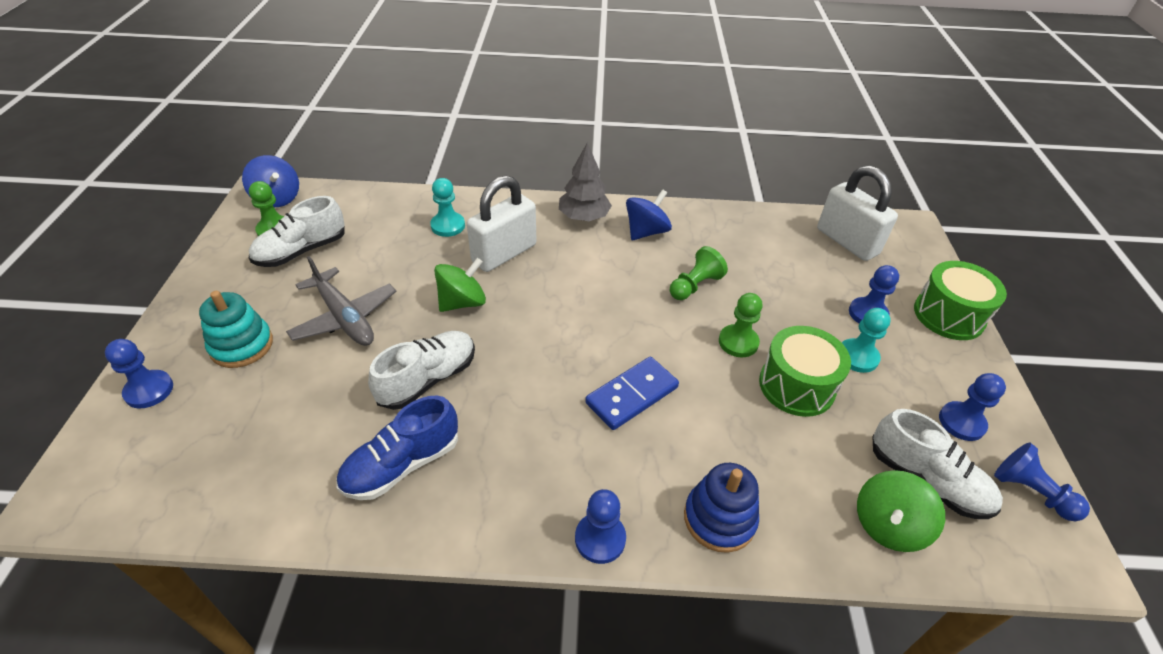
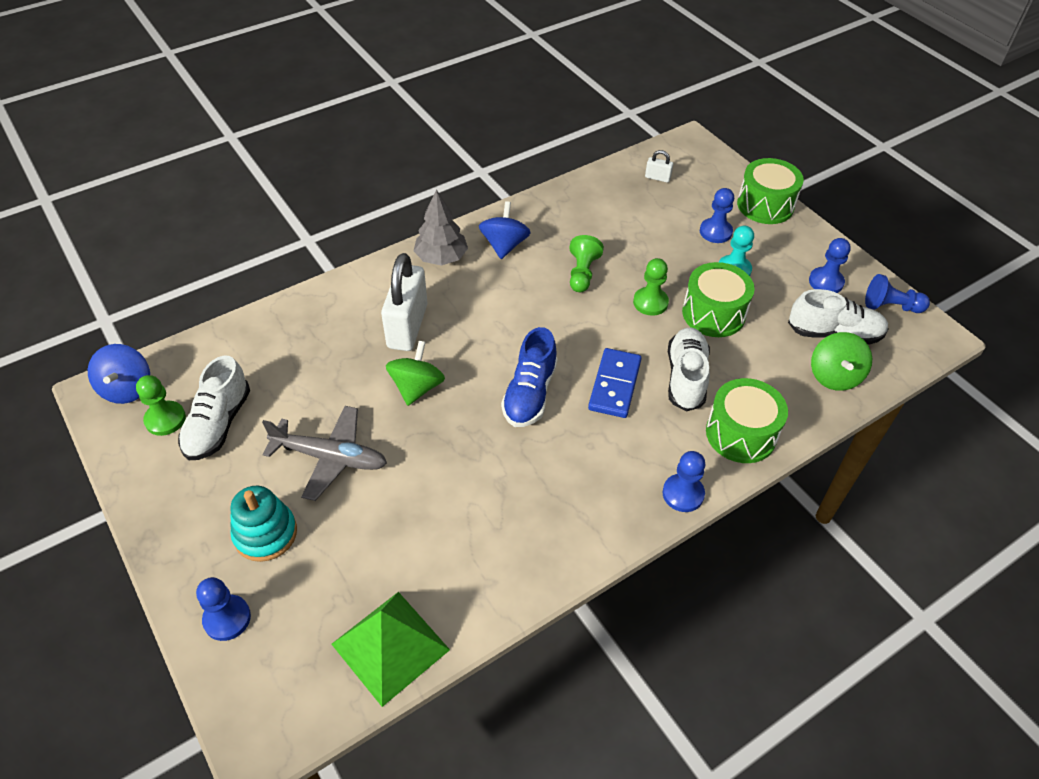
camera: 35 degrees left, 5 degrees up
blue spinning top [242,155,299,207] -> blue spinning top turned 75 degrees clockwise [88,344,150,404]
blue shoe [336,395,458,500] -> blue shoe moved to [501,327,558,427]
white shoe [368,331,475,410] -> white shoe moved to [668,328,710,411]
turquoise pawn [430,178,465,237] -> none
blue stacking toy [684,463,759,553] -> green drum [706,378,788,463]
white padlock [817,165,898,261] -> white padlock [645,150,673,183], size x0.43
none -> green pyramid [332,592,450,707]

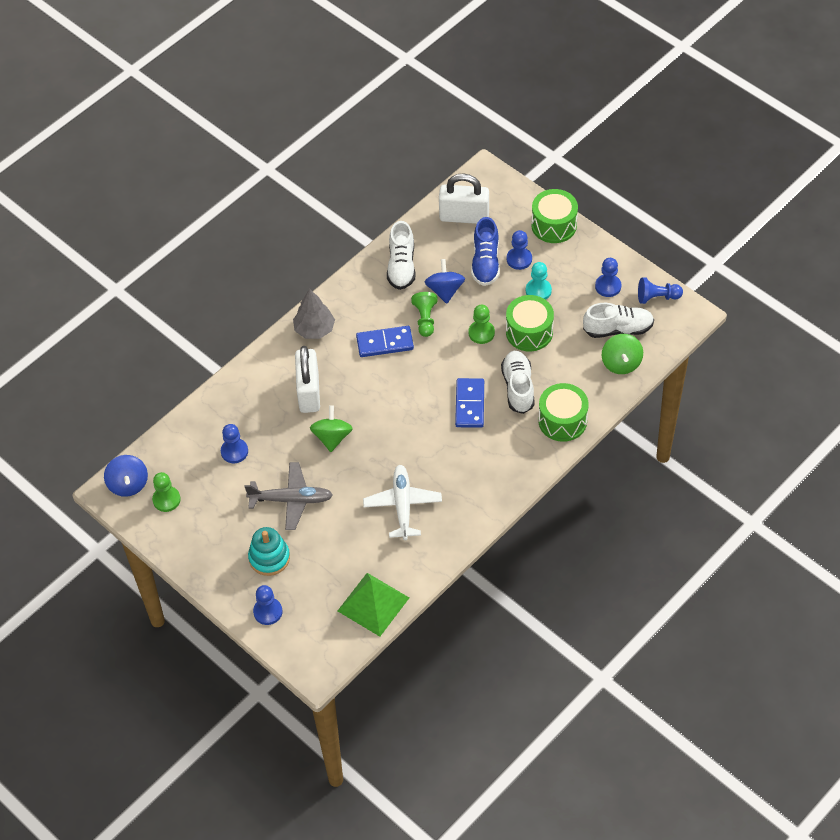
camera: 10 degrees left, 5 degrees up
white shoe [178,356,250,460] -> white shoe moved to [387,221,416,290]
blue spinning top [479,201,531,259] -> blue spinning top moved to [425,259,465,304]
blue shoe [501,327,558,427] -> blue shoe moved to [471,217,500,286]
white padlock [645,150,673,183] -> white padlock [439,174,489,224], size x2.35
blue pawn [663,451,705,512] -> blue pawn moved to [221,424,248,463]
none -> blue domino [356,326,414,357]
none -> white plane [363,465,442,540]

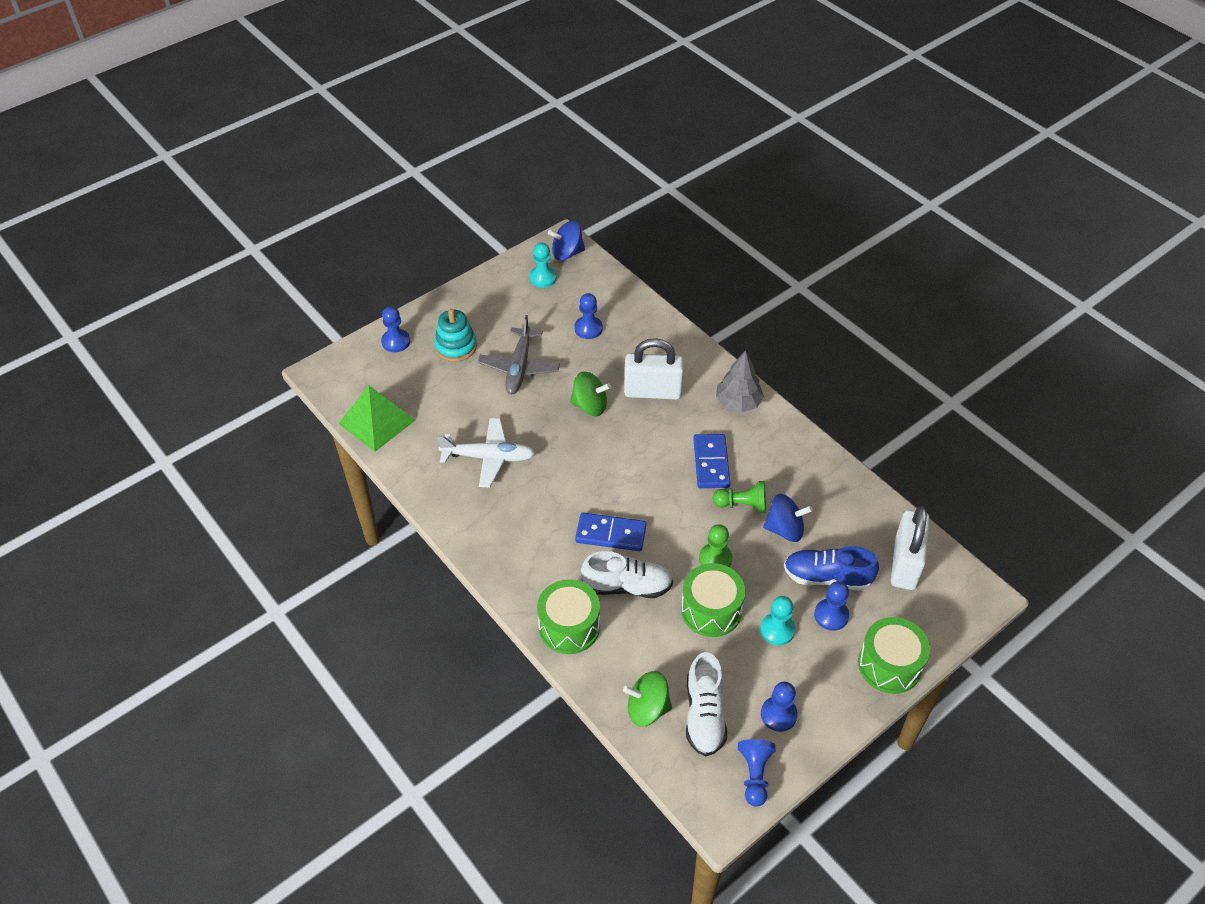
camera: 95 degrees right, 5 degrees down
green pawn [152,472,181,512] -> turquoise pawn [529,243,557,288]
white shoe [387,221,416,290] -> none

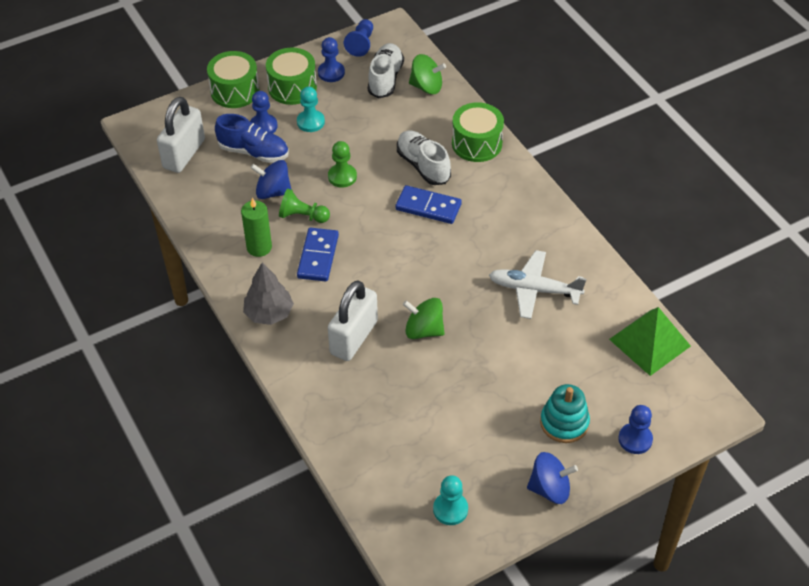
camera: 170 degrees left, 0 degrees up
grey plane [478,315,560,394] -> none
blue spinning top [548,221,585,260] -> blue spinning top moved to [527,452,578,504]
blue pawn [574,293,603,339] -> none
white shoe [581,551,673,598] -> white shoe turned 45 degrees clockwise [397,130,451,185]
white padlock [624,338,684,400] -> white padlock turned 75 degrees counterclockwise [328,280,378,361]
green drum [681,563,745,637] -> green drum moved to [266,47,317,105]
none -> green candle [241,198,272,257]

